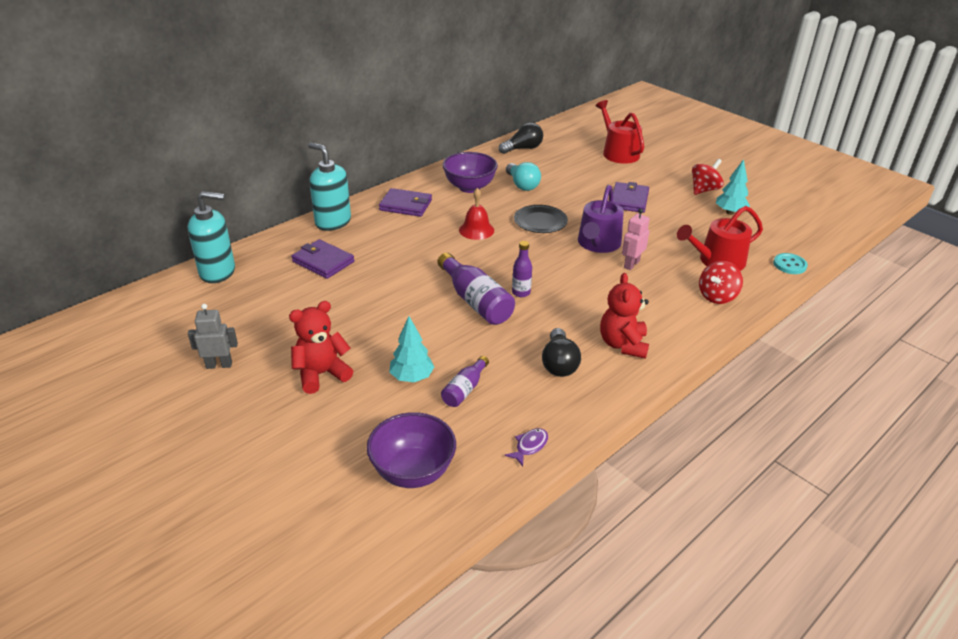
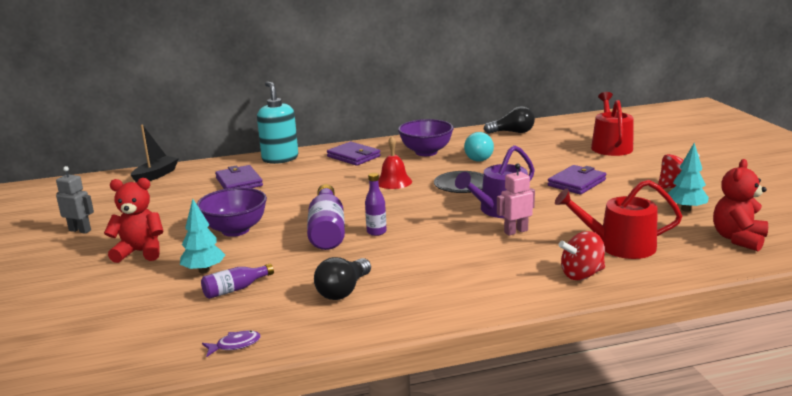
camera: 30 degrees right, 15 degrees down
turquoise soap dispenser [188,191,235,283] -> black boat [131,124,179,183]
purple bowl [367,412,456,488] -> purple bowl moved to [197,187,267,237]
red teddy bear [600,273,649,359] -> red teddy bear moved to [713,159,768,251]
turquoise button [773,253,808,274] -> none

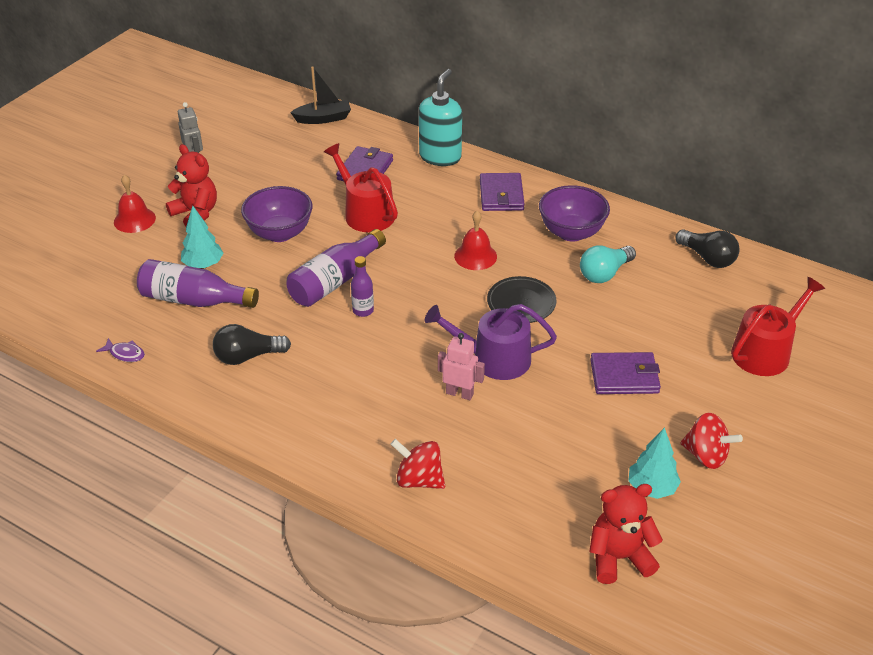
camera: 45 degrees right, 20 degrees up
purple bottle [201,264,274,299] -> purple bottle [137,259,259,308], size x1.78
red watering can [555,180,682,259] -> red watering can moved to [324,143,398,233]
none -> red bell [114,175,156,233]

